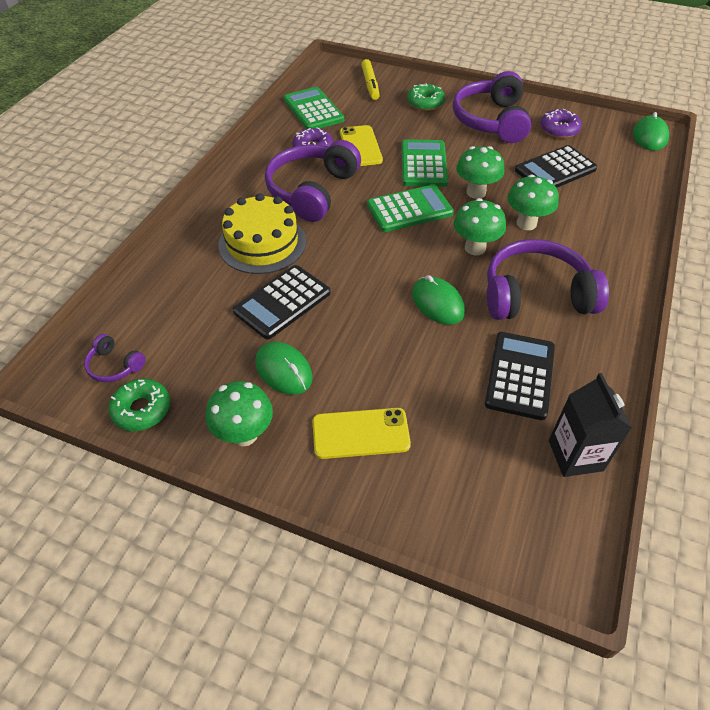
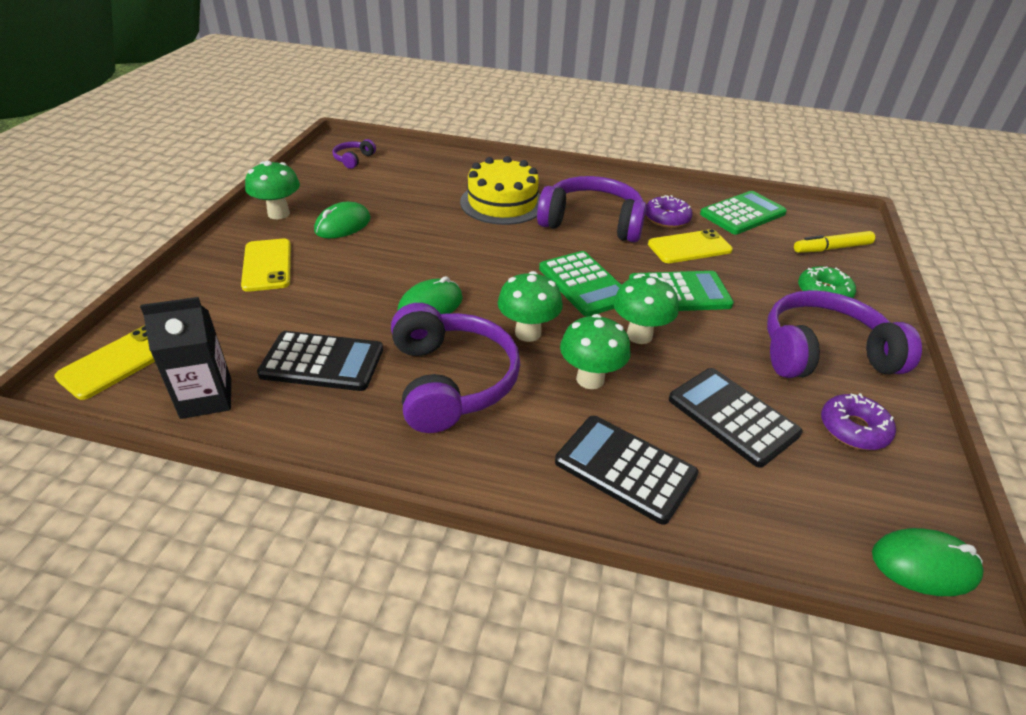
camera: 80 degrees right, 10 degrees down
green donut [108,379,170,431] -> none
black calculator [233,265,330,339] -> black calculator moved to [555,416,698,525]
none -> yellow phone [54,326,155,400]

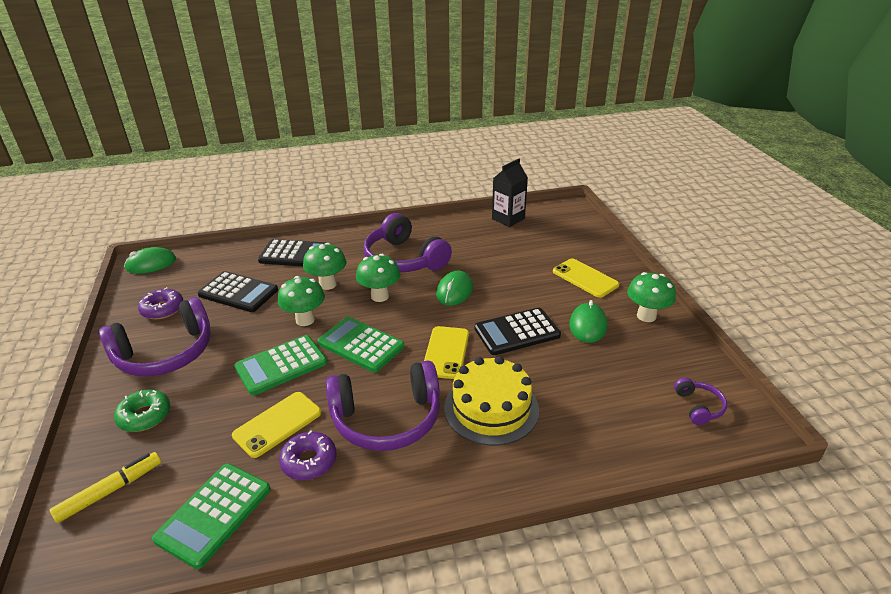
camera: 155 degrees right, 5 degrees down
yellow phone [54,326,155,400] -> yellow phone moved to [424,326,469,379]
black calculator [257,331,383,391] -> black calculator moved to [475,308,561,355]

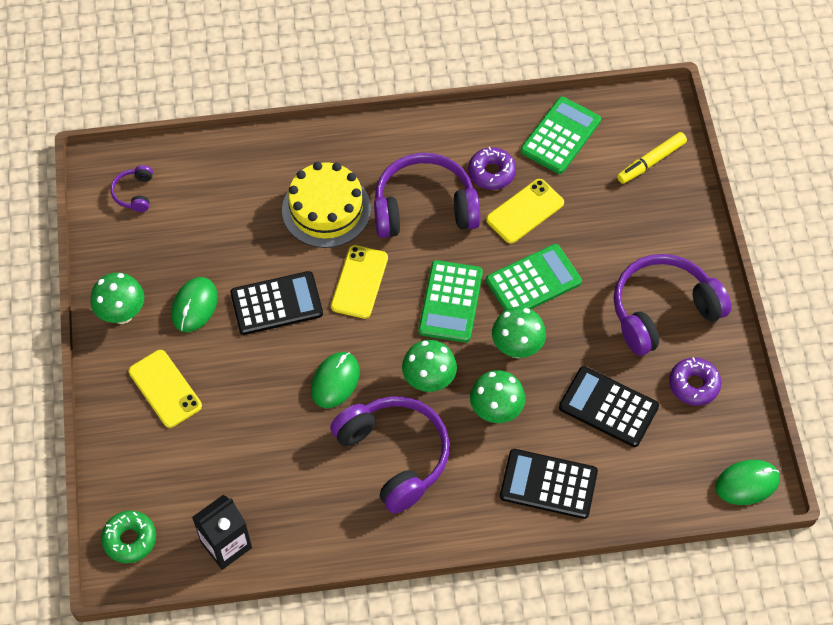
camera: 175 degrees left, 25 degrees up
green donut [114,389,170,432] -> green donut moved to [101,511,156,563]
green calculator [317,317,404,372] -> green calculator turned 60 degrees clockwise [419,260,483,342]

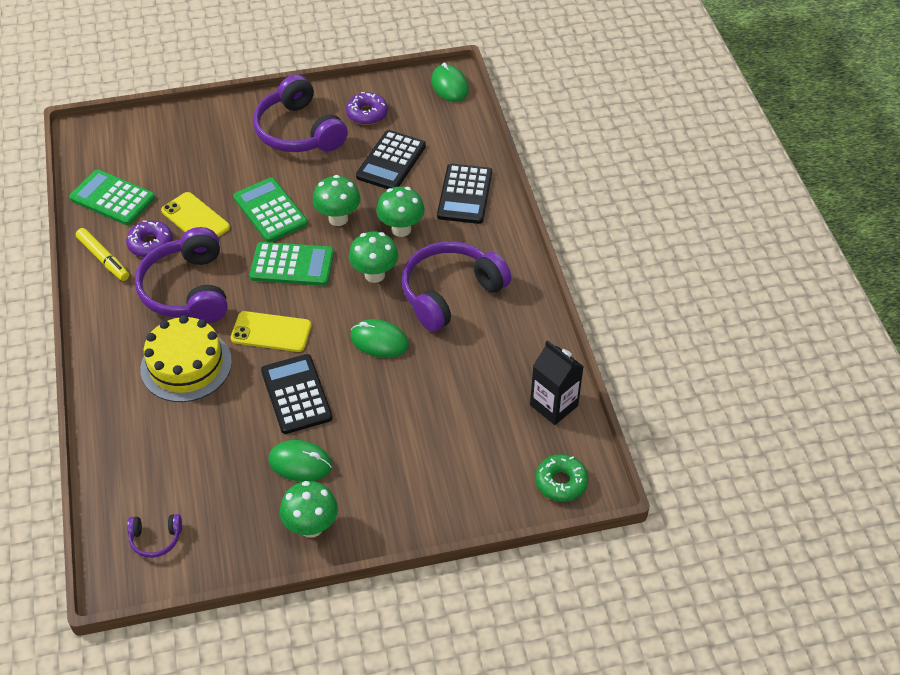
camera: 95 degrees left, 10 degrees down
yellow phone [128,350,202,428] -> none
yellow marker [617,132,687,184] -> yellow marker moved to [76,228,129,281]

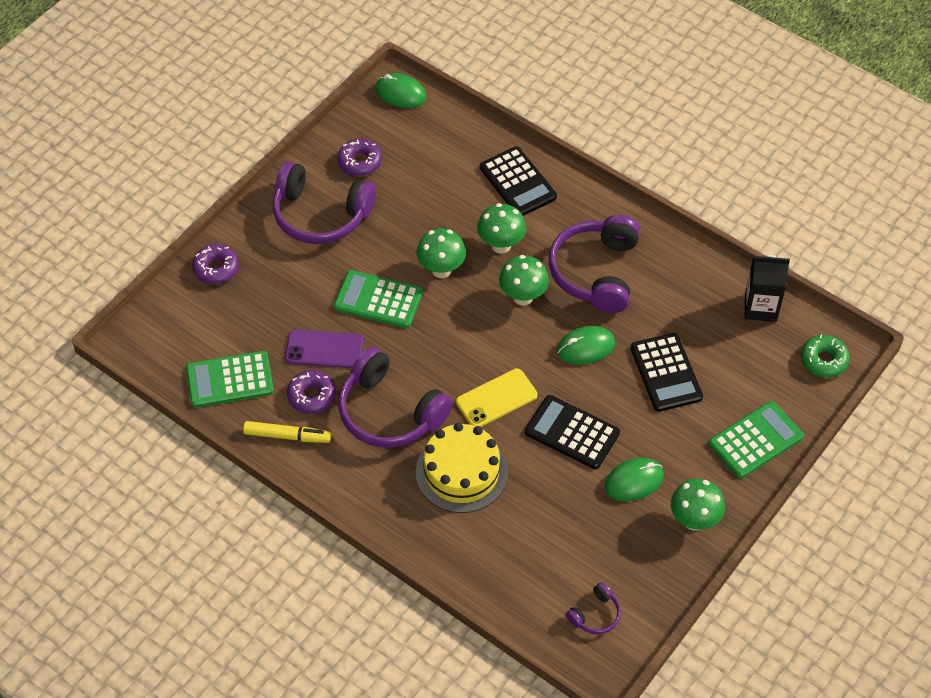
camera: 40 degrees left, 5 degrees up
yellow phone [161,192,230,237] -> purple phone [285,330,363,368]
green calculator [249,242,334,286] -> green calculator moved to [709,401,804,478]
black calculator [356,130,426,189] -> black calculator moved to [630,333,703,412]
none -> purple donut [192,244,239,284]

